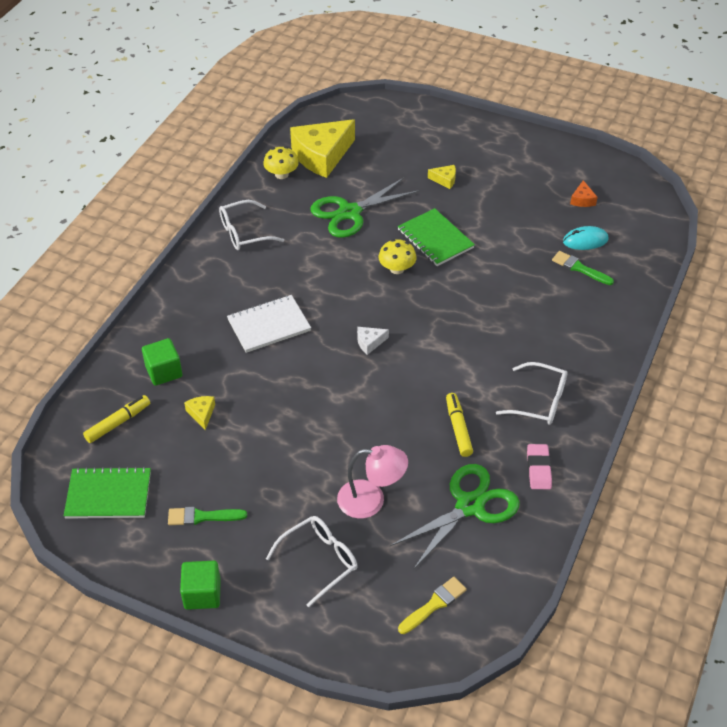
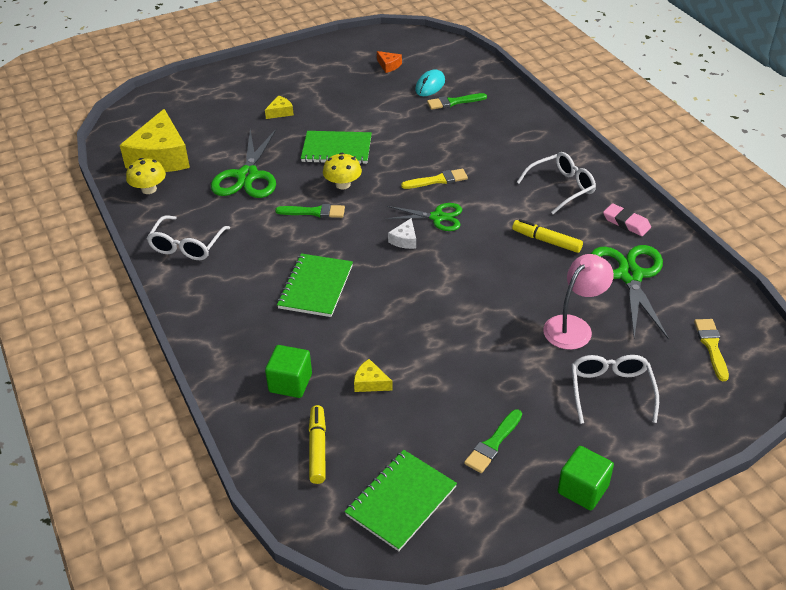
camera: 50 degrees left, 5 degrees down
white notebook [227,295,311,353] -> green notebook [277,253,353,317]
none -> green brush [275,204,345,218]
none -> green scissors [385,203,462,231]
none -> yellow brush [401,169,468,189]

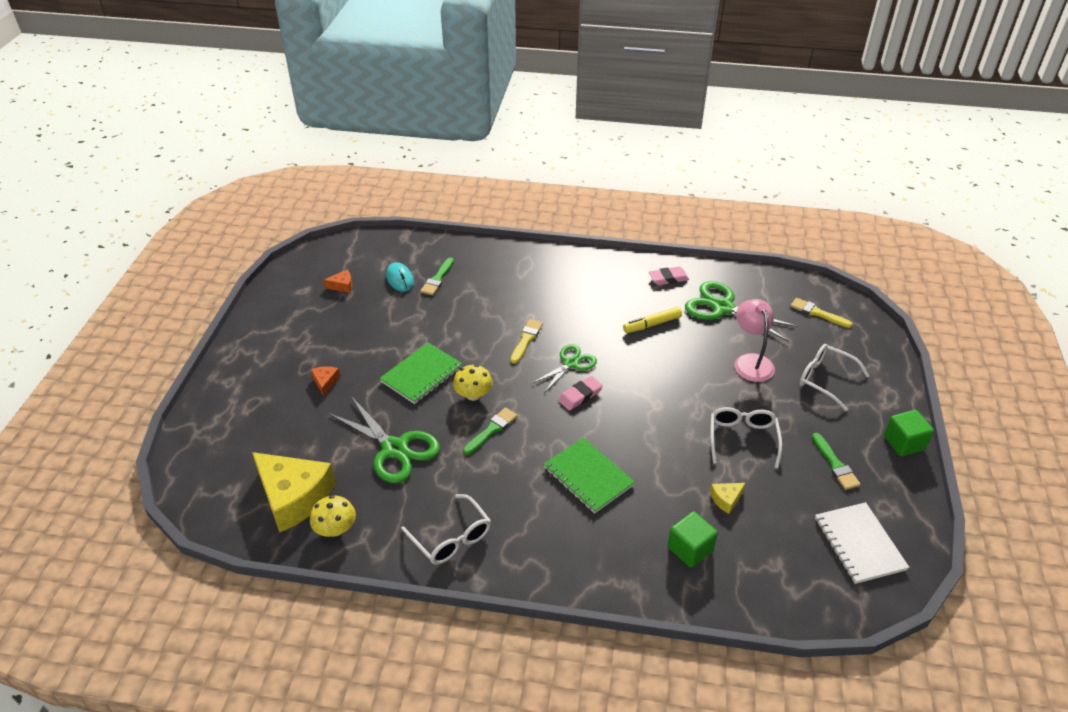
camera: 55 degrees left, 0 degrees up
yellow cheese [265,96,294,119] -> orange cheese [311,366,340,396]
yellow marker [309,405,326,484] -> none
green notebook [344,450,457,551] -> white notebook [815,502,909,584]
white cheese [388,218,416,249] -> pink eraser [558,376,603,411]
white glasses [517,152,596,214] -> white glasses moved to [710,407,782,468]

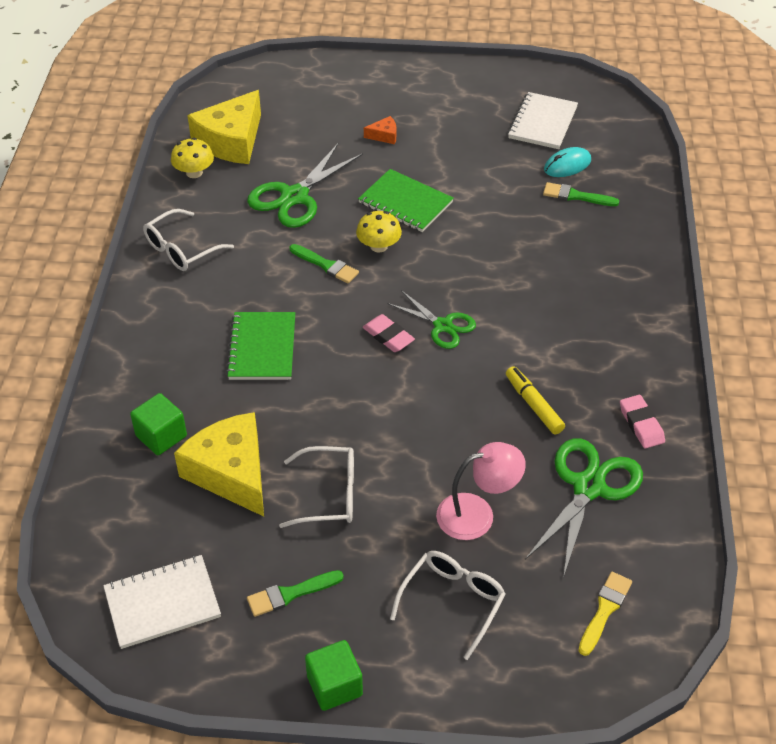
camera: 85 degrees right, 5 degrees up
orange cheese [323,270,352,293] -> white notebook [508,92,578,149]
yellow brush [510,319,543,364] -> none
green notebook [543,438,635,514] -> green notebook turned 45 degrees counterclockwise [226,312,295,380]
yellow cheese [710,483,746,514] -> yellow cheese [174,412,264,517], size x2.41

